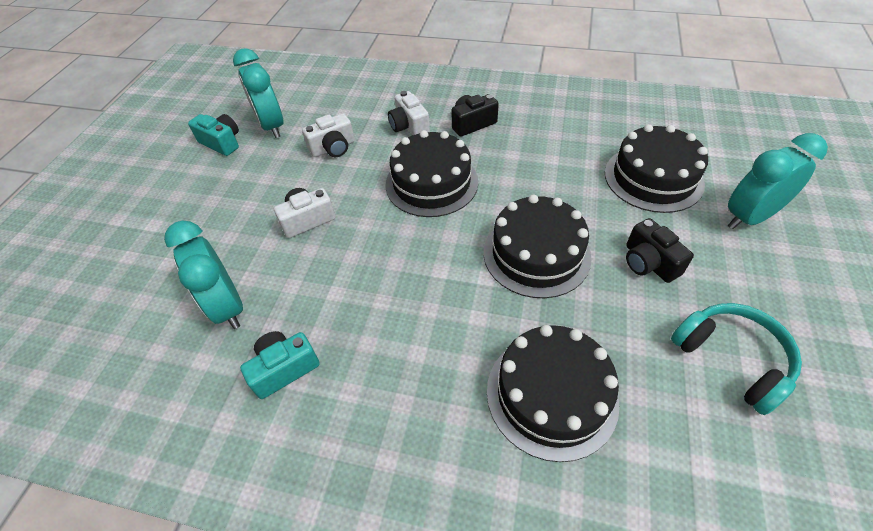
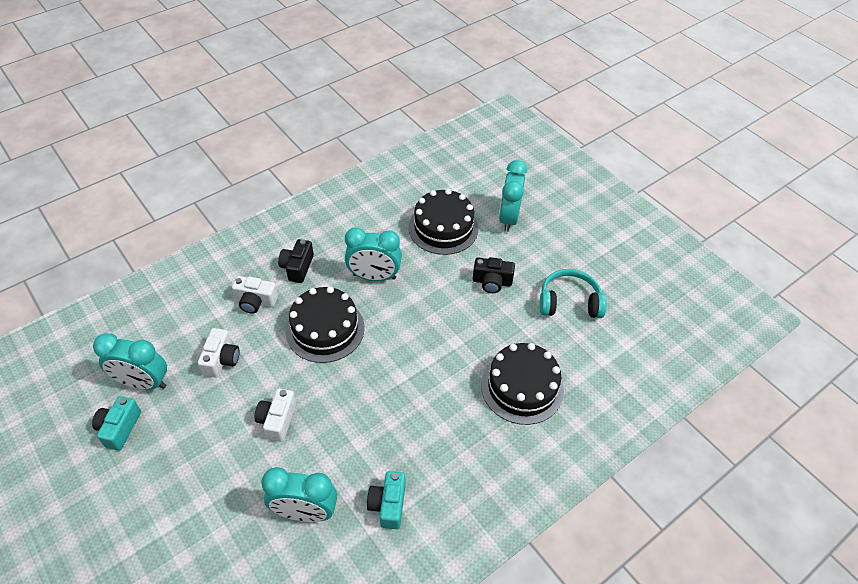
camera: 55 degrees left, 0 degrees up
turquoise camera [188,114,239,156] -> turquoise camera turned 60 degrees counterclockwise [92,396,141,451]
black cake [484,195,592,298] -> none
none -> turquoise clock [345,227,402,281]

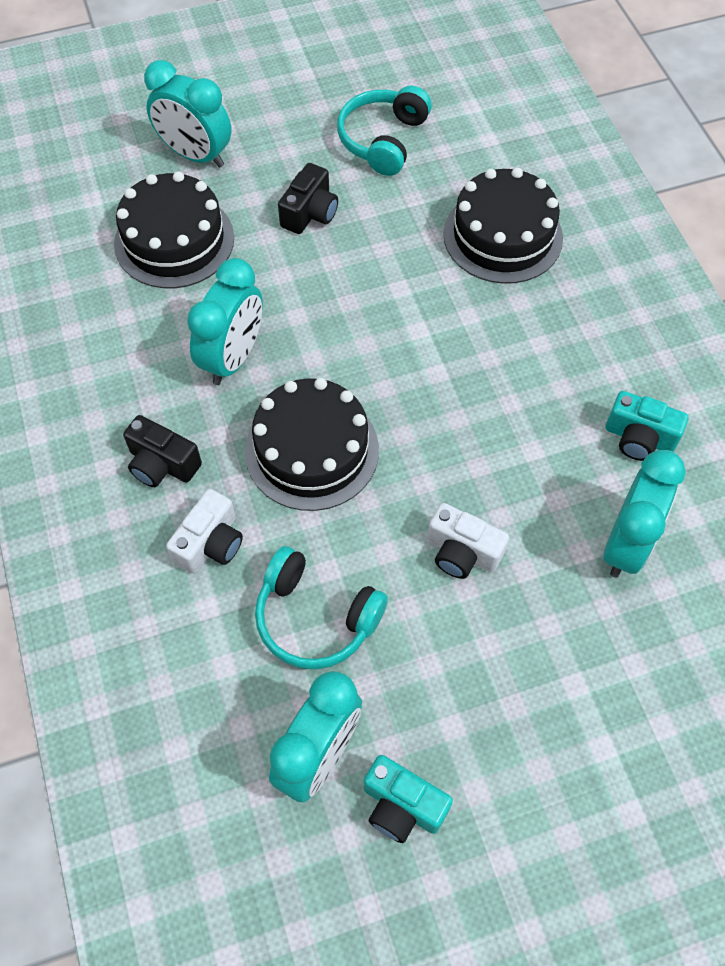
camera: 70 degrees left, 10 degrees up
white camera [198,328,240,378] -> turquoise headphones [255,546,388,670]

